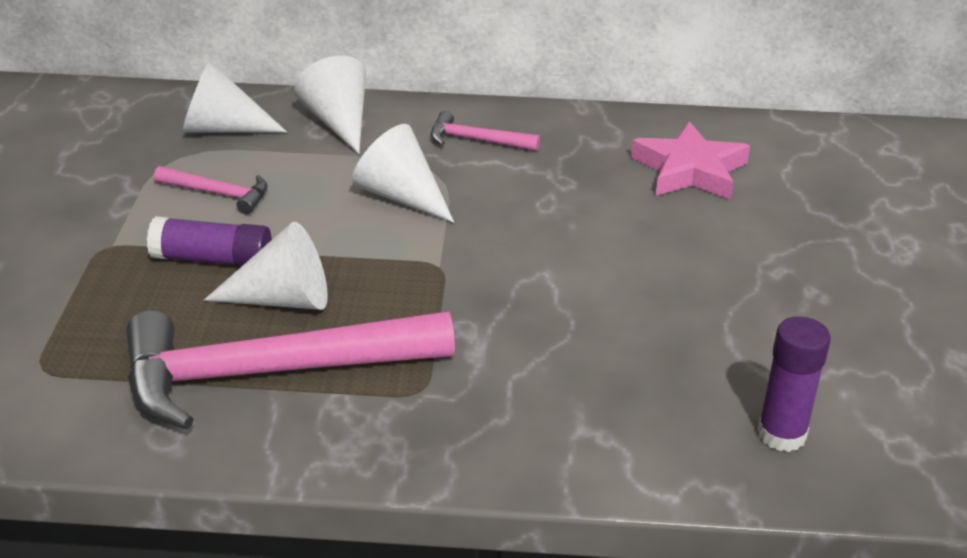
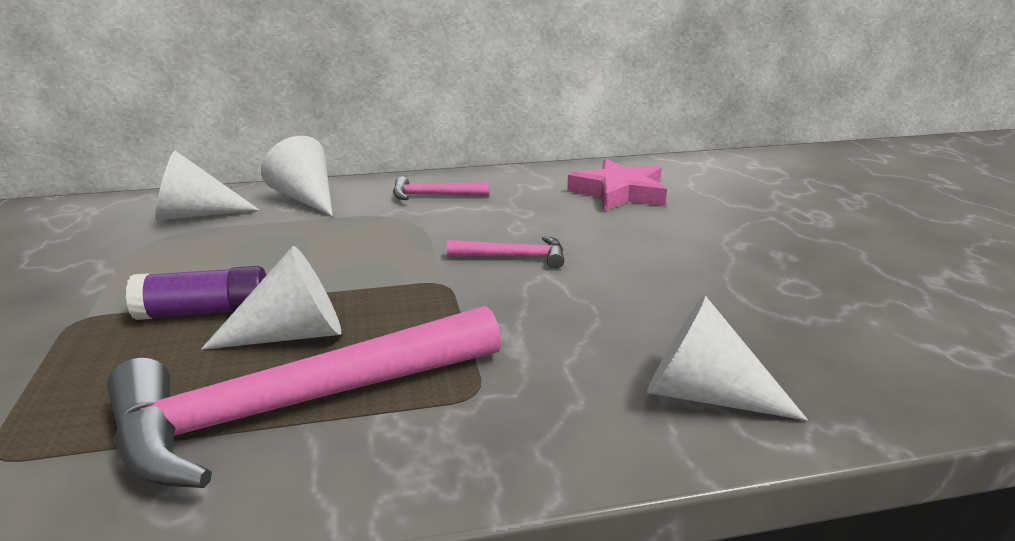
camera: 15 degrees left, 10 degrees down
pink hammer [154,166,268,214] -> pink hammer moved to [447,236,564,269]
white cone [352,124,454,223] -> white cone moved to [647,295,808,420]
purple glue stick [757,316,831,452] -> none

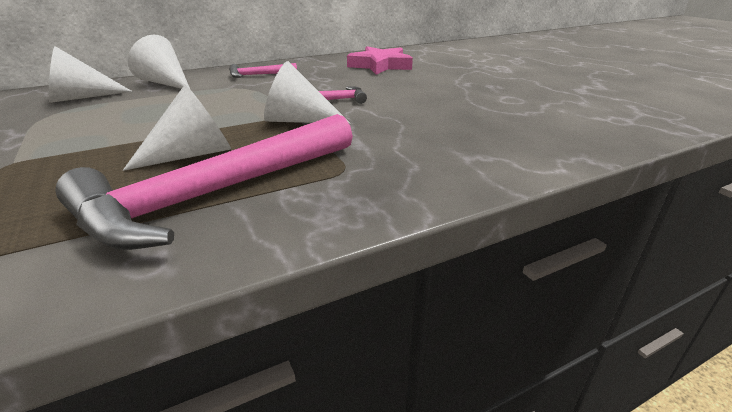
camera: 15 degrees left, 5 degrees up
purple glue stick [126,266,266,320] -> none
white cone [647,295,808,420] -> white cone moved to [264,61,351,124]

